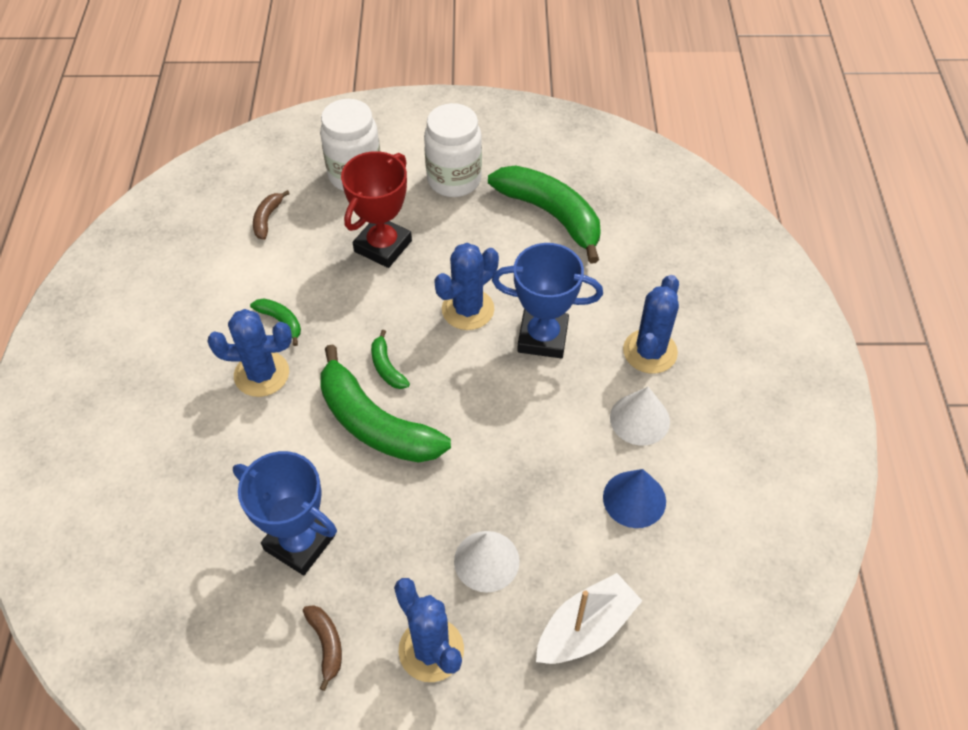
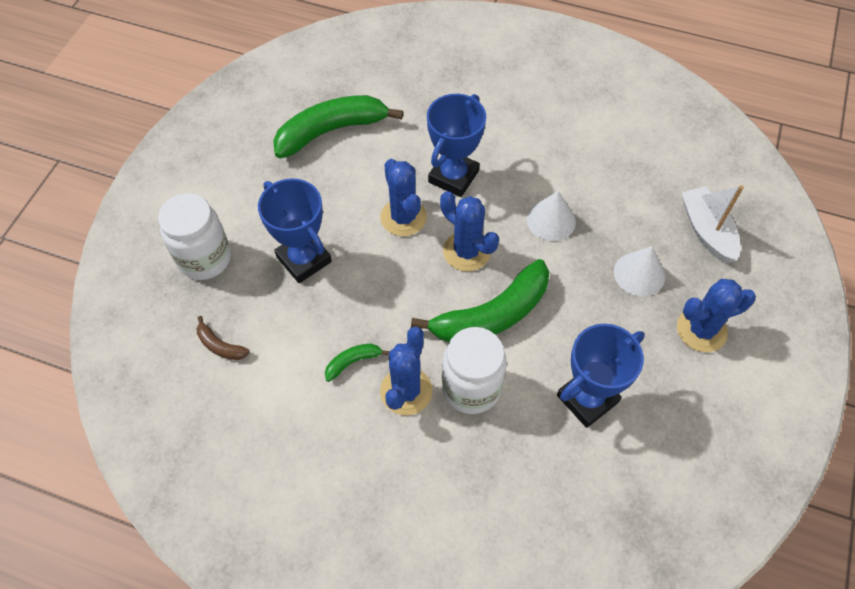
camera: 70 degrees left, 5 degrees up
brown banana [303,605,342,691] -> none
red trophy [341,151,412,268] -> blue trophy [258,178,332,283]
green banana [371,330,410,389] -> none
white jar [424,103,482,197] -> white jar moved to [442,327,507,414]
blue cone [603,469,666,528] -> none
white cone [610,387,670,445] -> white cone moved to [527,191,576,241]
blue cactus [623,275,679,373] -> blue cactus moved to [440,191,499,271]

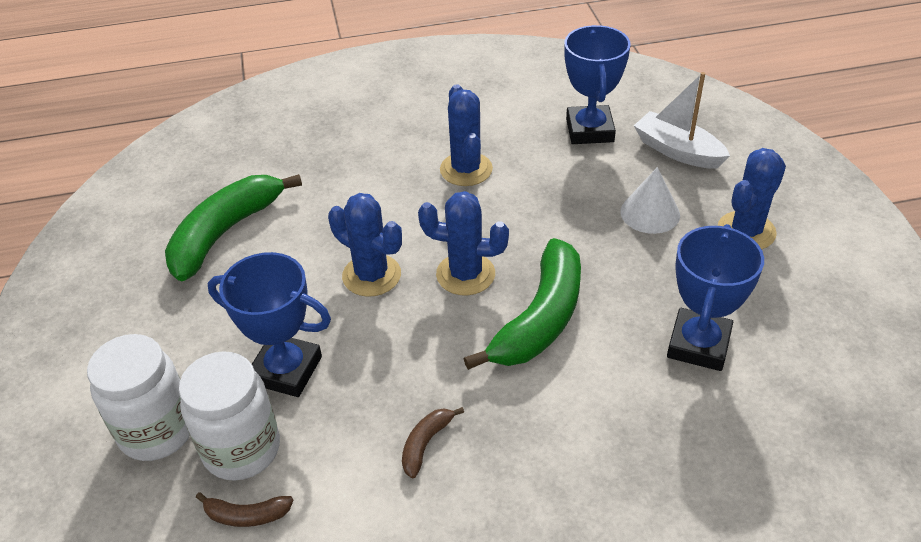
camera: 30 degrees left, 15 degrees down
green banana [325,344,390,382] -> brown banana [402,407,464,478]
blue cactus [380,326,433,415] -> blue cactus moved to [440,84,493,186]
blue trophy [427,94,486,197] -> blue trophy moved to [564,25,631,144]
white jar [442,327,507,414] -> white jar moved to [179,351,280,481]
white cone [527,191,576,241] -> none

